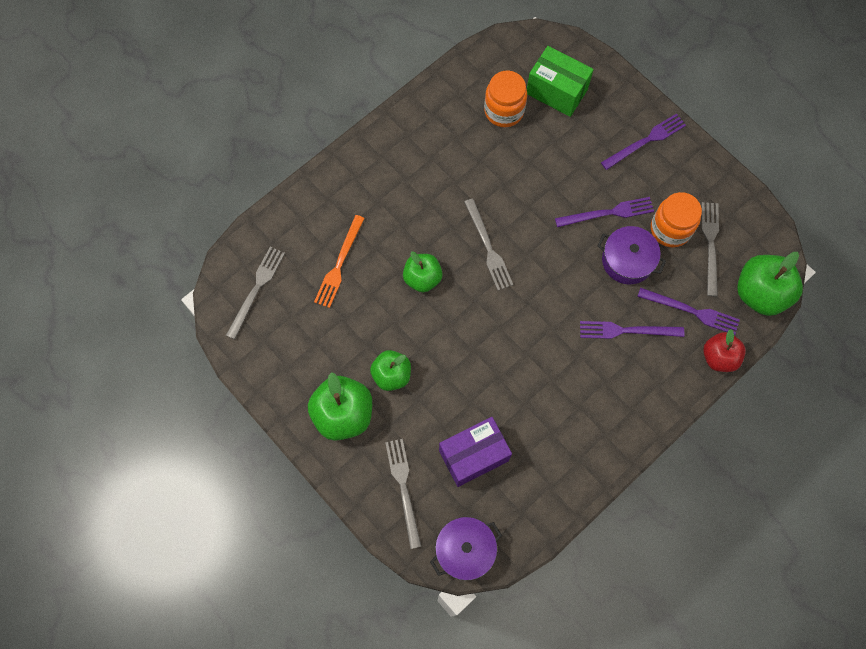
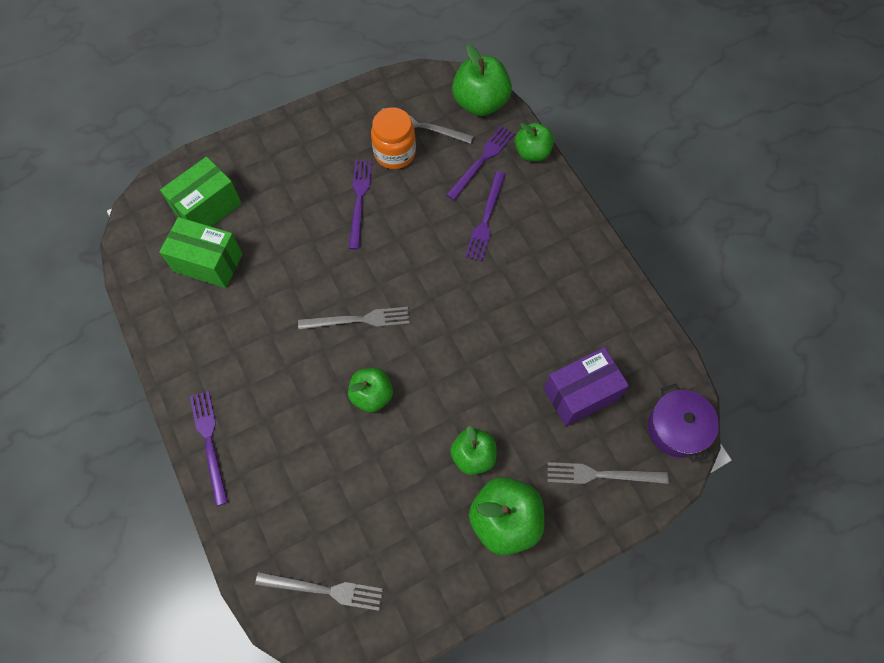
camera: 75 degrees left, 5 degrees down
grey fork [226,247,285,339] -> grey fork turned 150 degrees clockwise [255,572,383,611]
orange fork [314,215,365,308] -> none
purple box [439,417,512,487] -> purple box turned 75 degrees clockwise [544,347,629,426]
orange jar [484,71,527,127] -> green box [159,217,243,288]
purple pot [597,226,666,285] -> none
purple fork [601,113,686,170] -> purple fork moved to [190,391,228,506]
red apple [703,329,746,372] -> green apple [515,123,554,161]

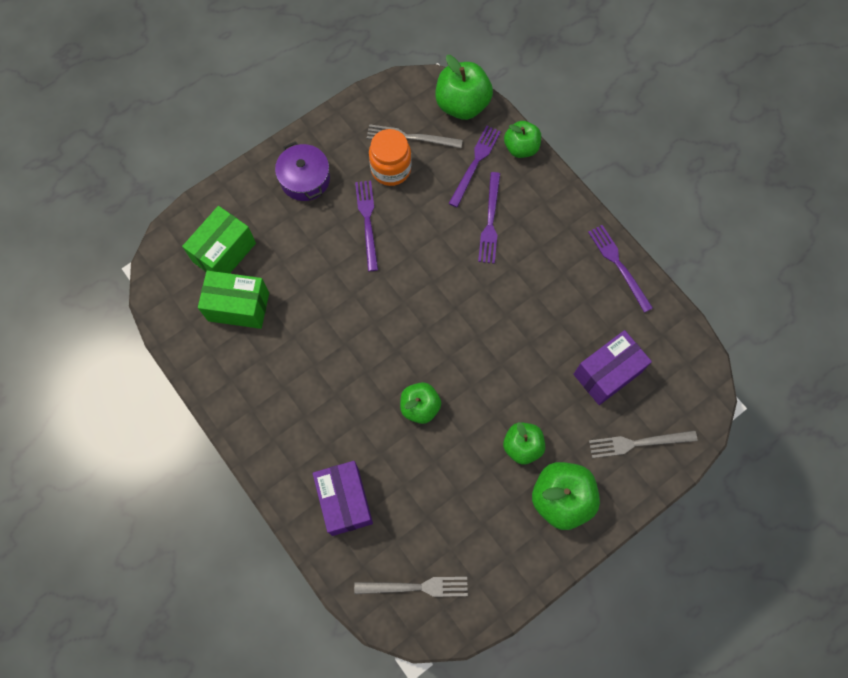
camera: 10 degrees left, 5 degrees up
purple fork [190,391,228,506] -> purple fork moved to [588,225,653,313]
grey fork [298,307,409,330] -> none
purple pot [648,384,719,463] -> purple pot moved to [275,141,330,201]
none -> purple box [313,461,373,536]

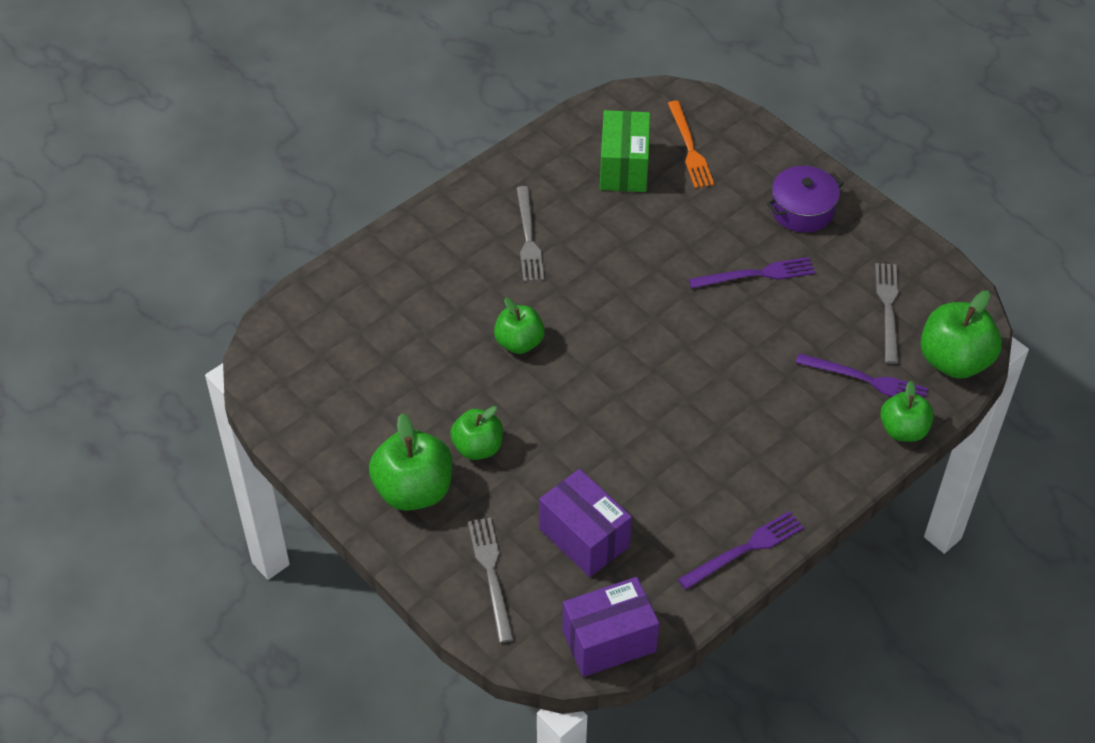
camera: 85 degrees right, 20 degrees down
green box [182,206,256,274] -> orange fork [668,101,714,188]
purple box [313,461,373,536] -> purple box moved to [562,577,659,677]
grey fork [354,577,468,597] -> grey fork moved to [516,186,544,282]
orange jar [369,129,412,186] -> none
purple fork [478,172,500,264] -> none

